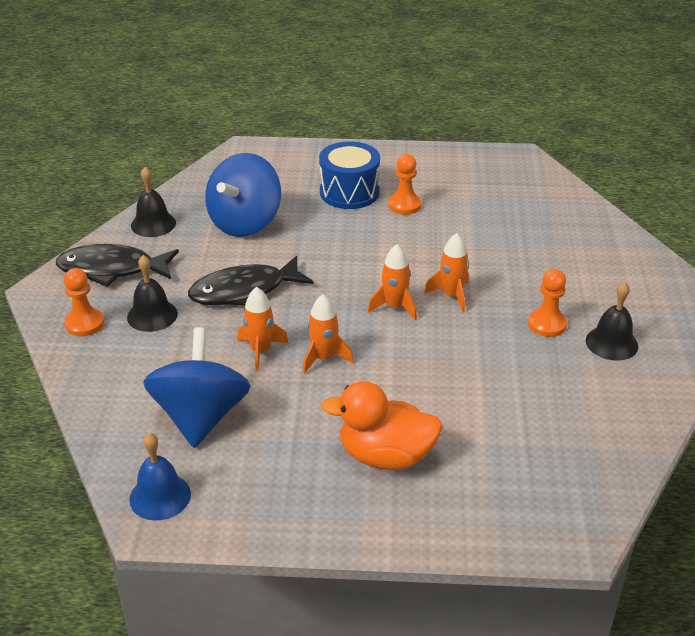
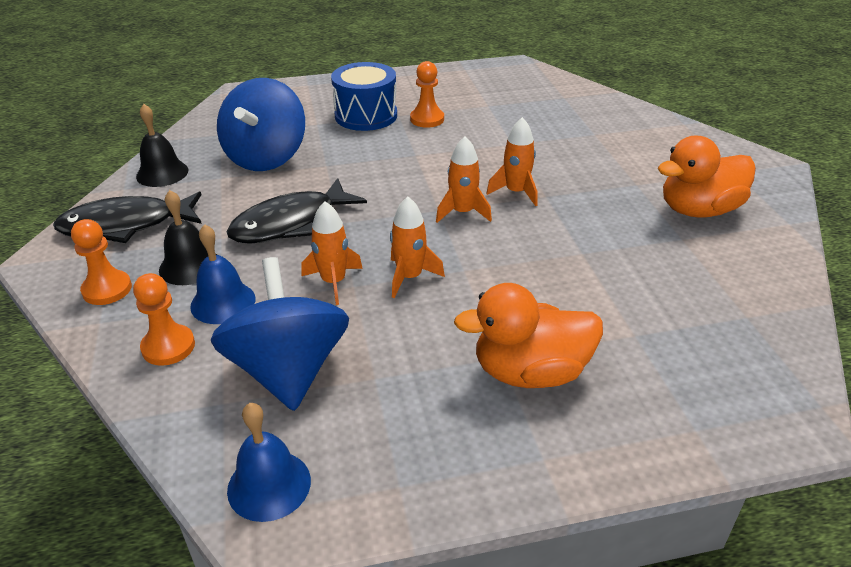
camera: 15 degrees left, 0 degrees up
orange pawn [528,269,567,337] -> orange pawn moved to [133,273,195,366]
black bell [586,282,638,361] -> orange duck [658,136,756,218]
none -> blue bell [190,224,256,324]

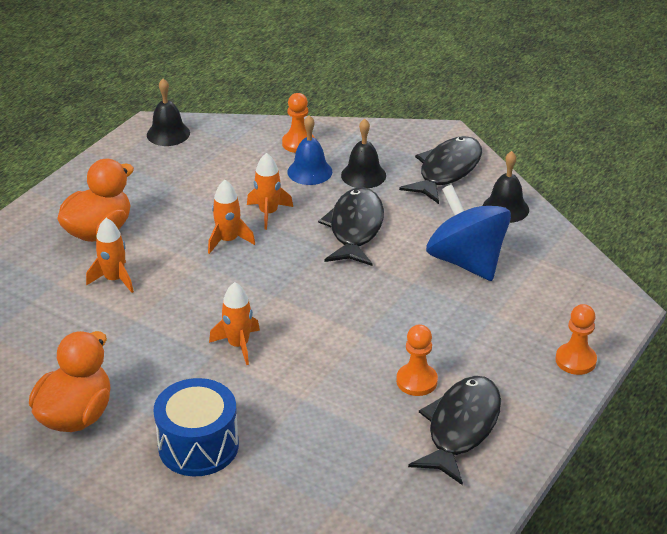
camera: 135 degrees right, 0 degrees up
orange pawn [71,219,132,305] -> orange pawn moved to [556,304,597,375]
blue spinning top [211,257,349,411] -> none
blue bell [227,403,311,522] -> black bell [147,79,190,146]
blue drum [331,62,397,131] -> blue drum moved to [153,378,239,477]
orange rocket [436,136,492,223] -> orange rocket moved to [86,218,134,293]
none -> black fish [408,376,501,485]

